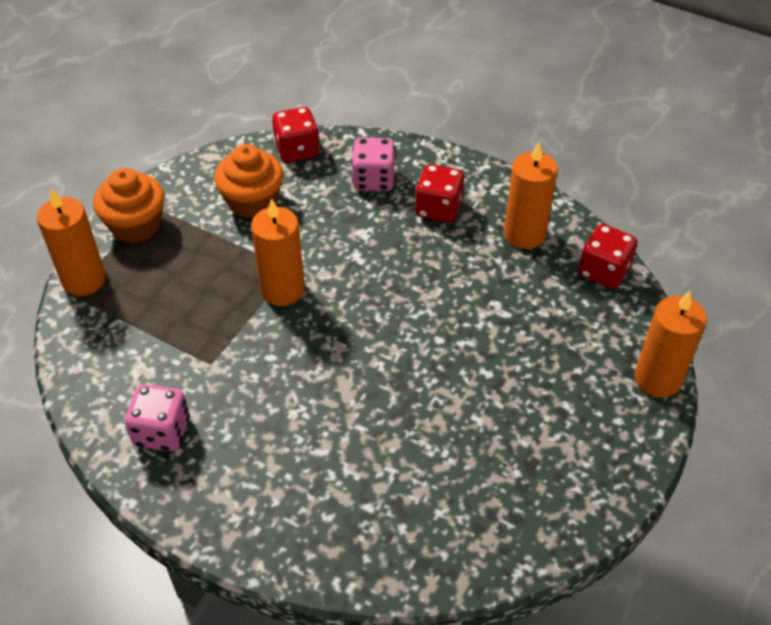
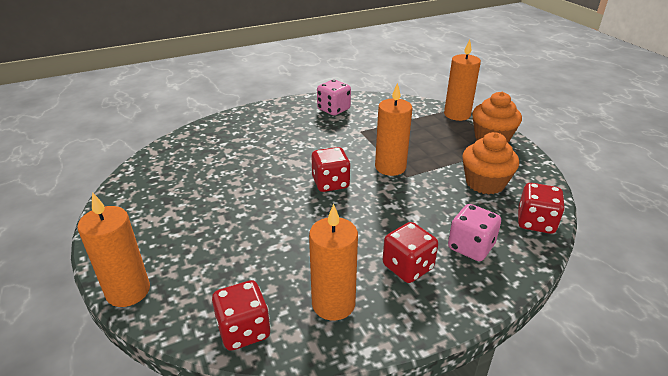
camera: 125 degrees right, 15 degrees down
none -> red dice [312,147,351,192]

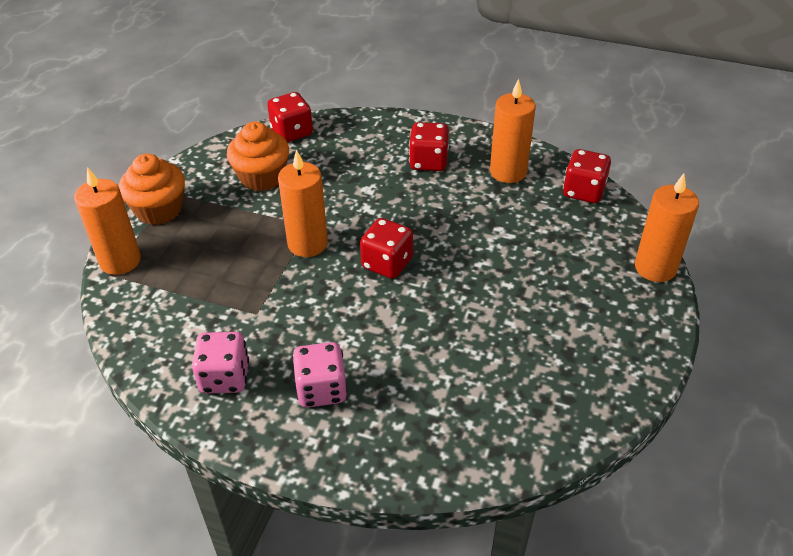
camera: 135 degrees left, 10 degrees up
pink dice [448,204,501,261] -> pink dice moved to [292,342,347,408]

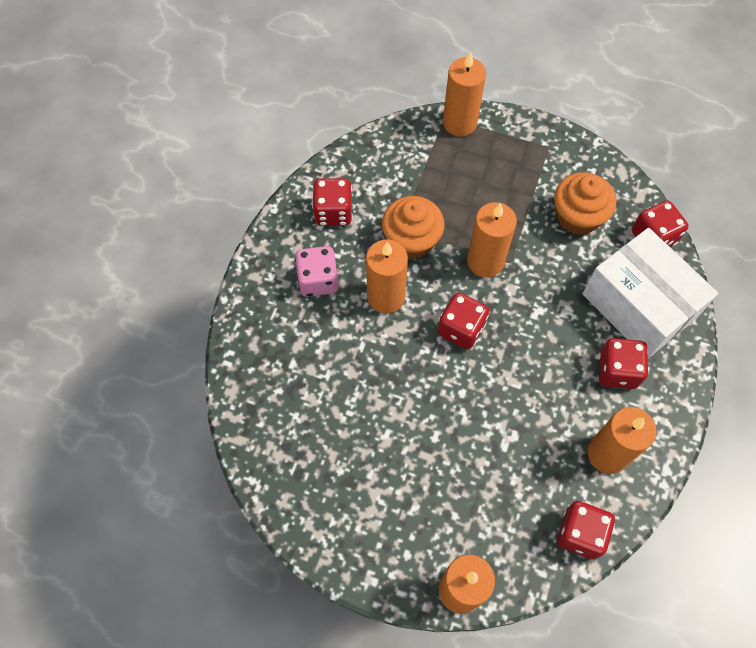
camera: 90 degrees right, 20 degrees up
orange cupcake [119,154,185,225] -> orange cupcake moved to [382,196,445,259]
pink dice [192,332,249,394] -> red dice [312,178,353,226]
none -> orange candle [366,240,408,313]
none -> white box [582,228,718,358]

